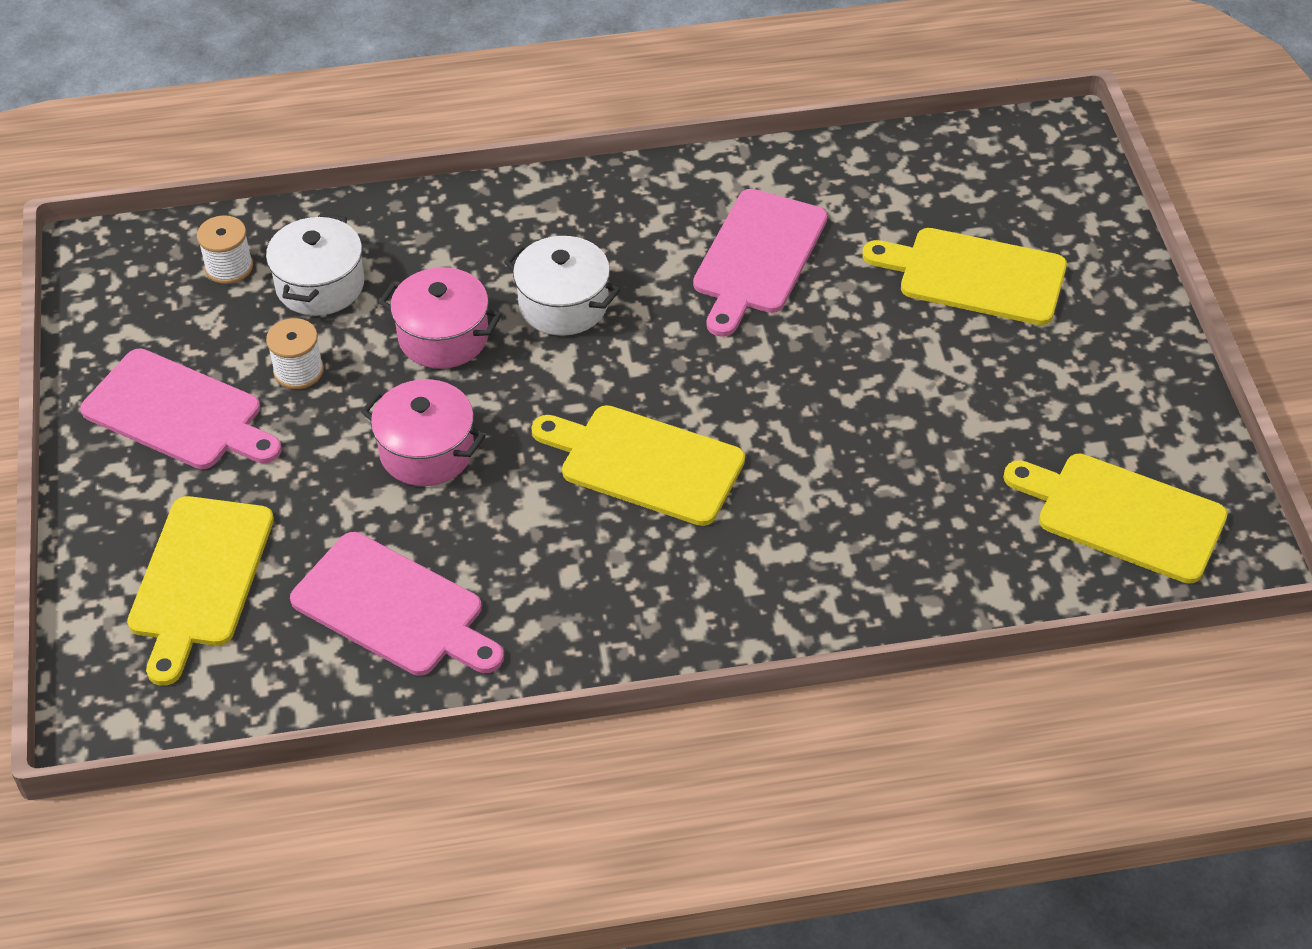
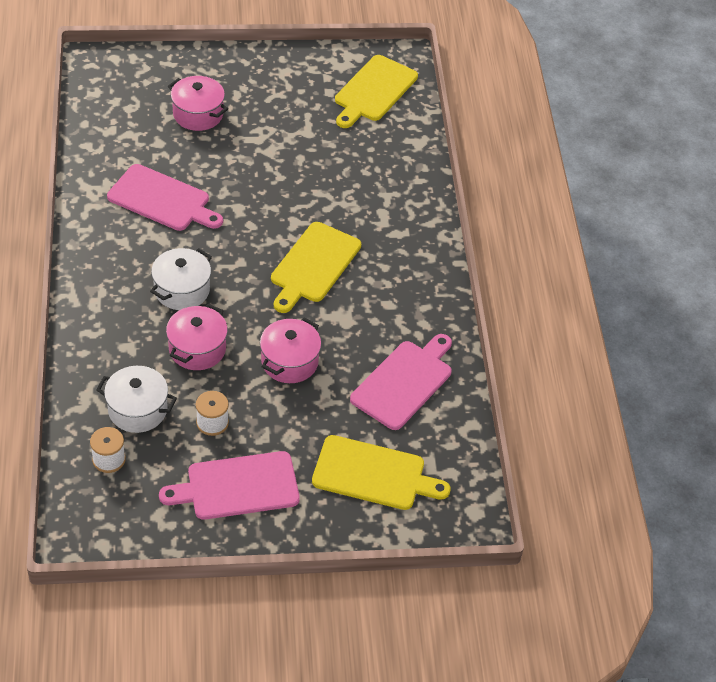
camera: 90 degrees left, 0 degrees up
pink cutting board [80,349,282,469] -> pink cutting board turned 135 degrees counterclockwise [159,451,300,520]
yellow cutting board [862,228,1067,325] -> pink pot [168,76,228,131]

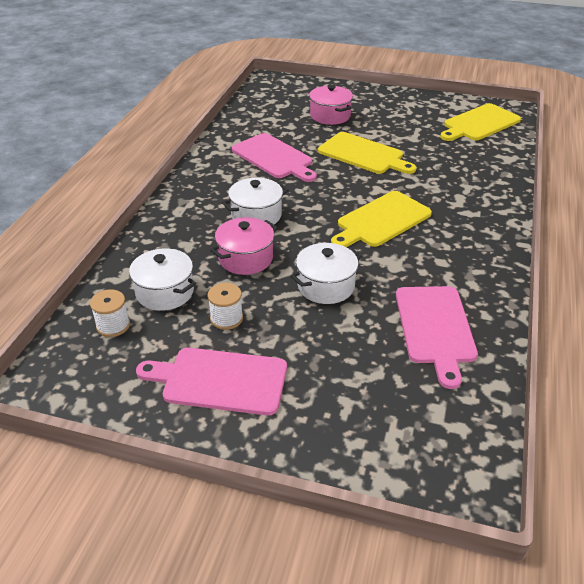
camera: 25 degrees right, 10 degrees down
pink pot [260,318,321,383] -> white pot [290,243,362,304]
yellow cutting board [312,435,450,510] -> yellow cutting board moved to [318,132,416,174]
pink cutting board [350,334,452,430] -> pink cutting board turned 120 degrees clockwise [396,286,478,389]

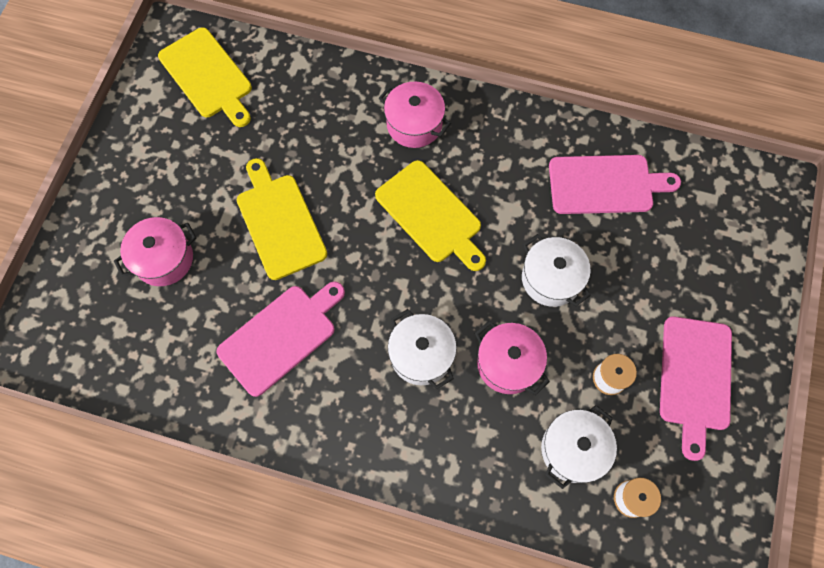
camera: 90 degrees left, 30 degrees up
yellow cutting board [318,132,416,174] -> yellow cutting board turned 60 degrees counterclockwise [237,158,327,280]
none -> pink pot [379,82,451,148]

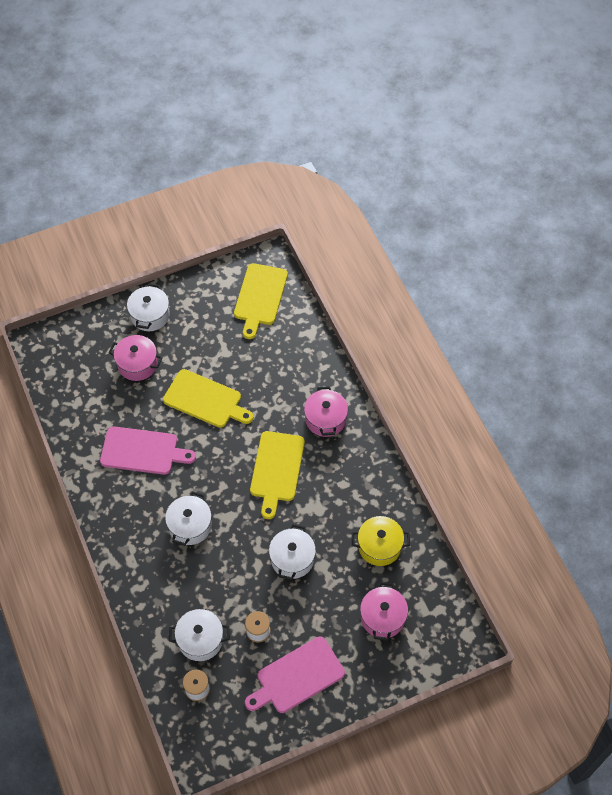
camera: 50 degrees right, 10 degrees down
yellow cutting board [237,158,327,280] -> yellow cutting board turned 90 degrees clockwise [163,369,254,428]
pink pot [475,321,550,395] -> pink pot moved to [360,582,408,641]
pink cutting board [549,155,681,214] -> yellow pot [352,516,410,566]
none -> white pot [127,284,170,331]

